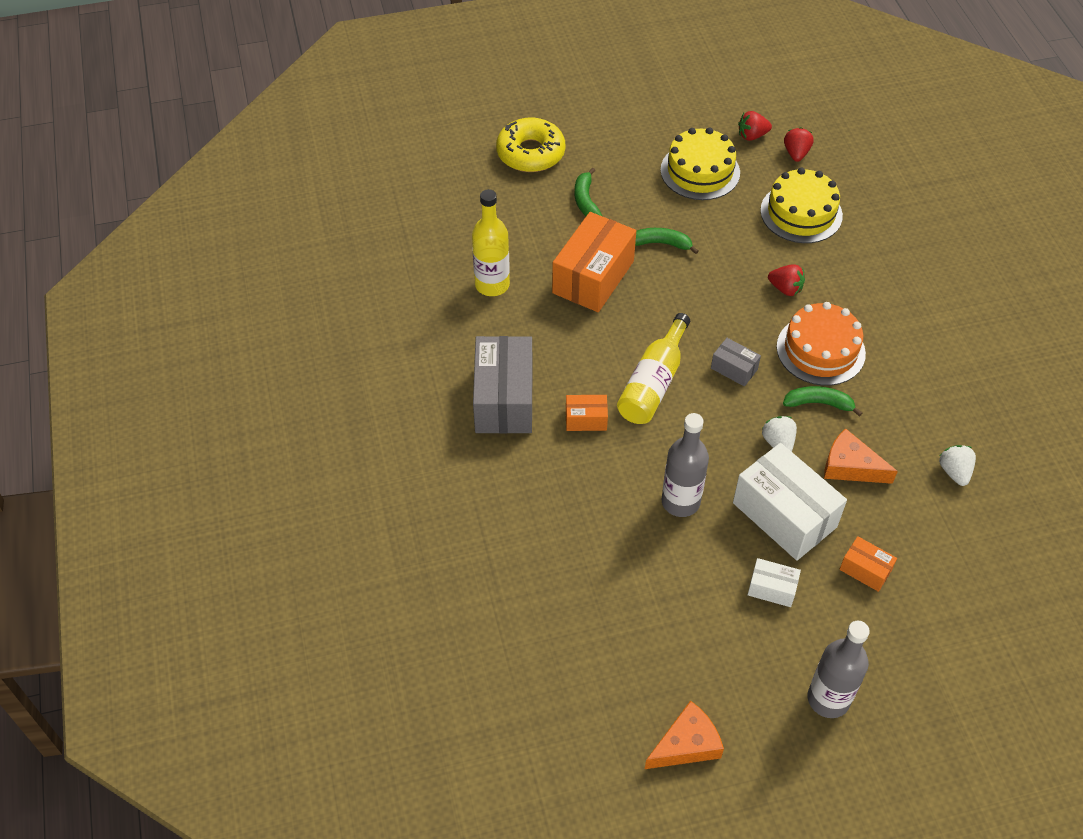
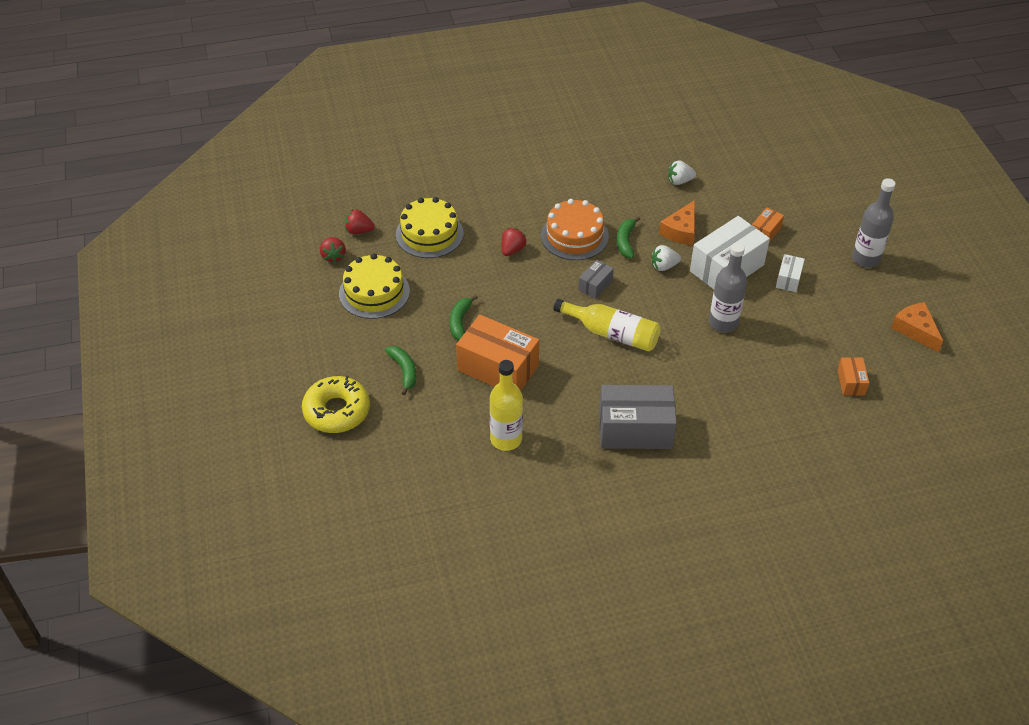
camera: 90 degrees left, 5 degrees down
orange box [566,395,608,431] -> orange box moved to [837,357,869,396]
green banana [575,167,602,216] -> green banana turned 105 degrees counterclockwise [385,346,417,395]

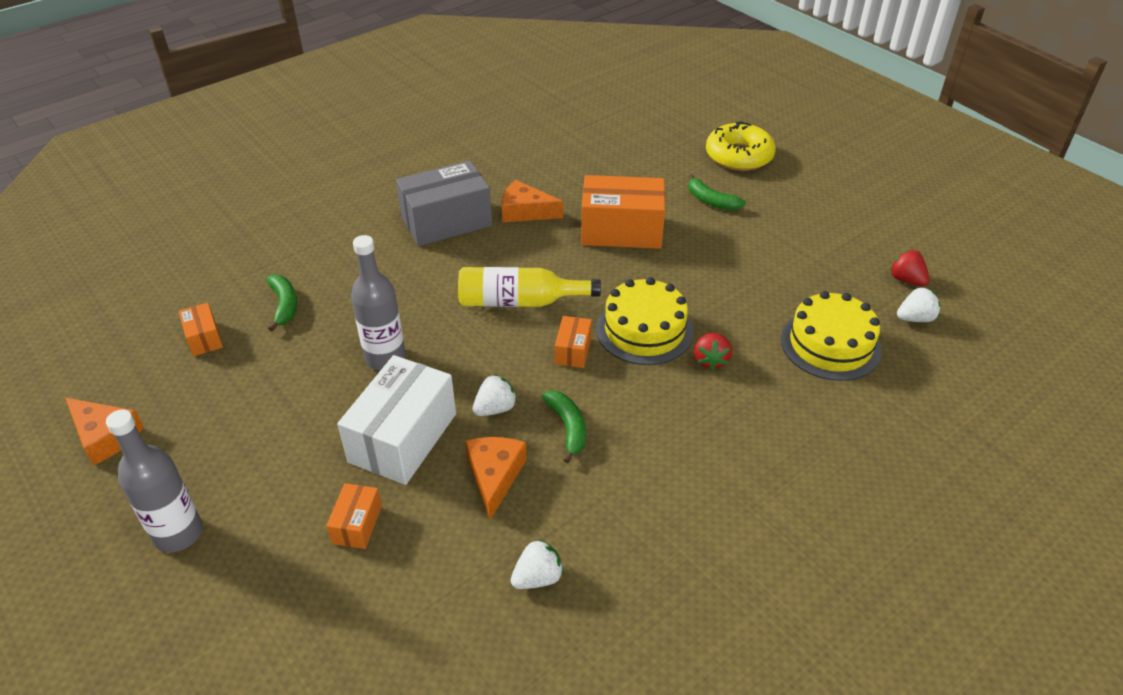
camera: 155 degrees right, 5 degrees down
yellow cake [339,254,410,319] -> yellow cake moved to [596,277,693,365]
red strawberry [345,209,375,234] -> white strawberry [897,287,941,322]
green banana [449,295,478,341] -> green banana moved to [266,274,297,331]
yellow bottle [490,360,523,451] -> none
orange cake [541,199,609,260] -> none
grey box [578,260,614,299] -> orange box [555,316,592,368]
white box [776,254,805,292] -> none
none -> orange cheese [502,180,563,222]

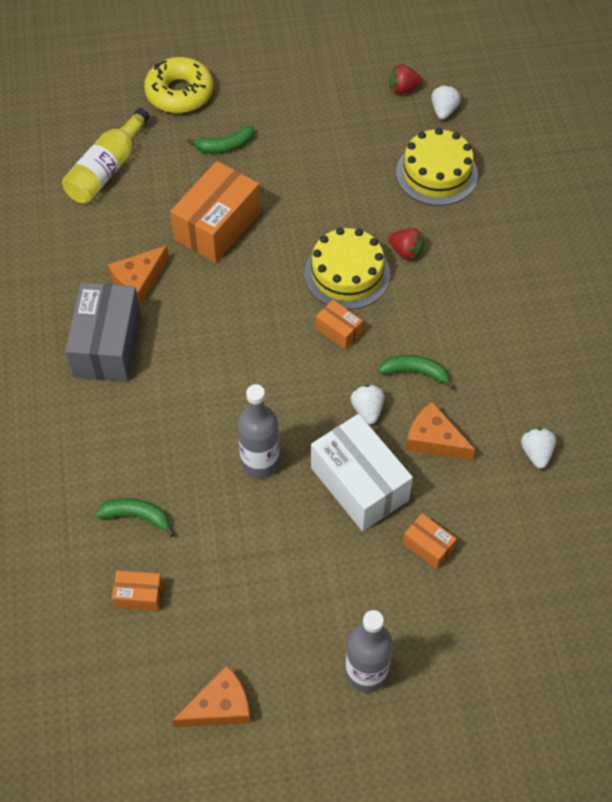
camera: 60 degrees left, 15 degrees up
yellow bottle [458,267,601,307] -> yellow bottle moved to [62,108,150,203]

